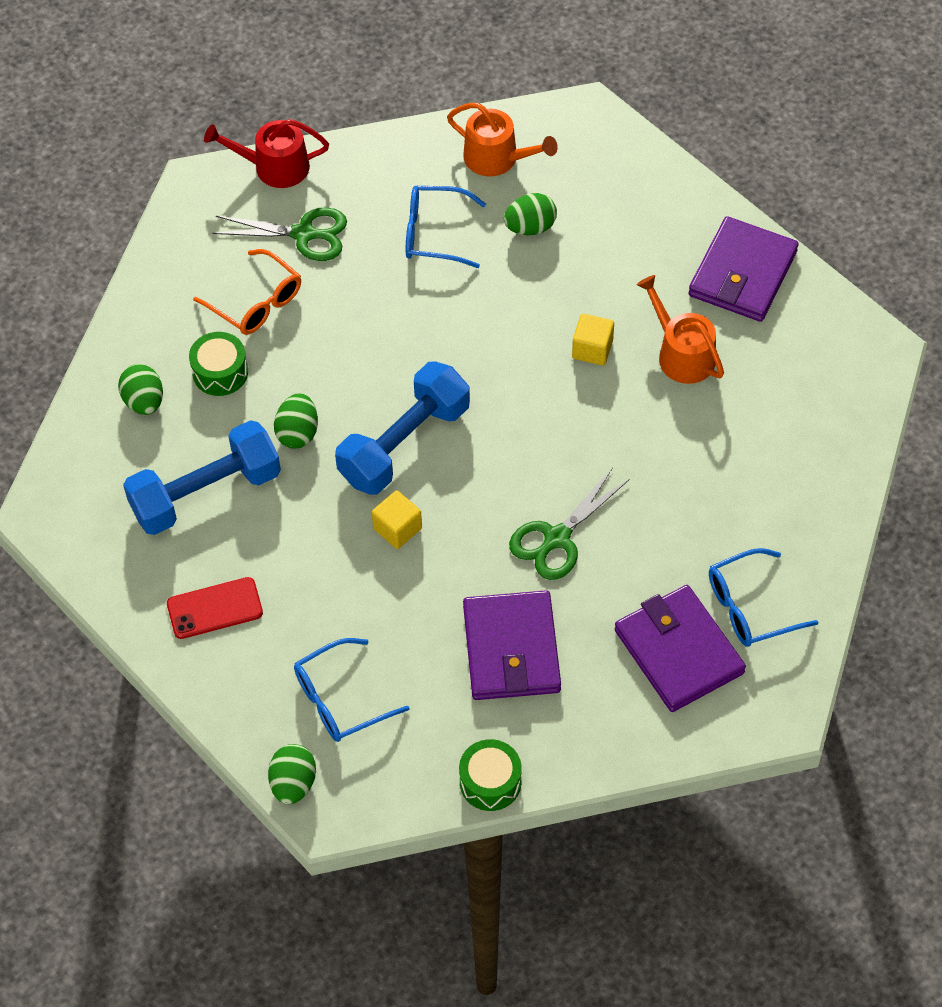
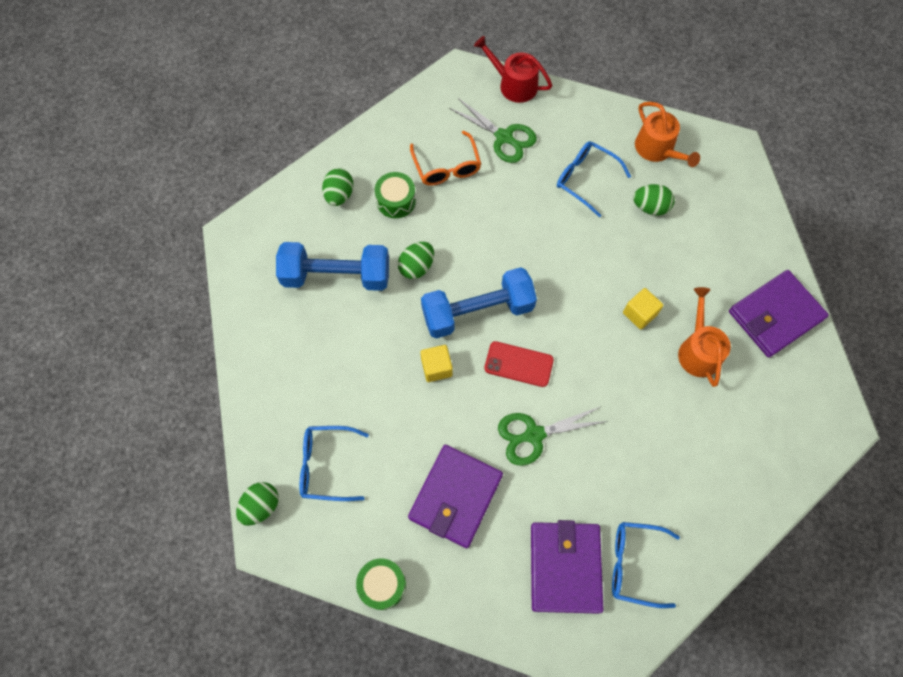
camera: 30 degrees right, 10 degrees up
red phone [167,577,263,639] -> red phone moved to [484,341,554,387]

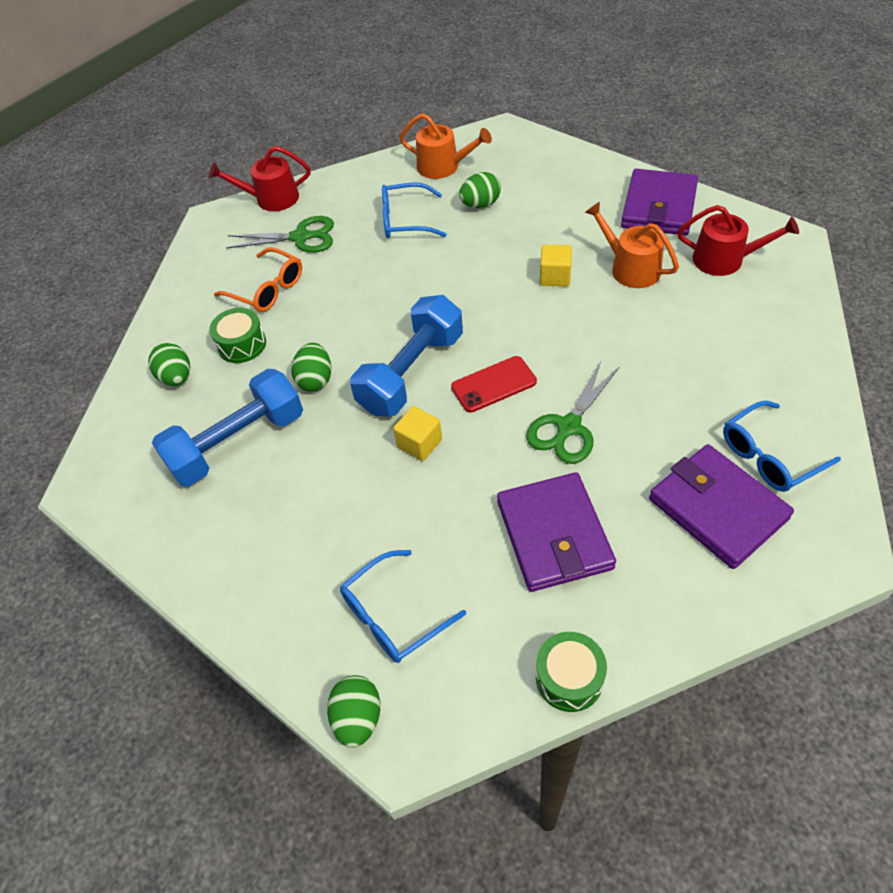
camera: 35 degrees left, 15 degrees down
none -> red watering can [677,205,799,276]

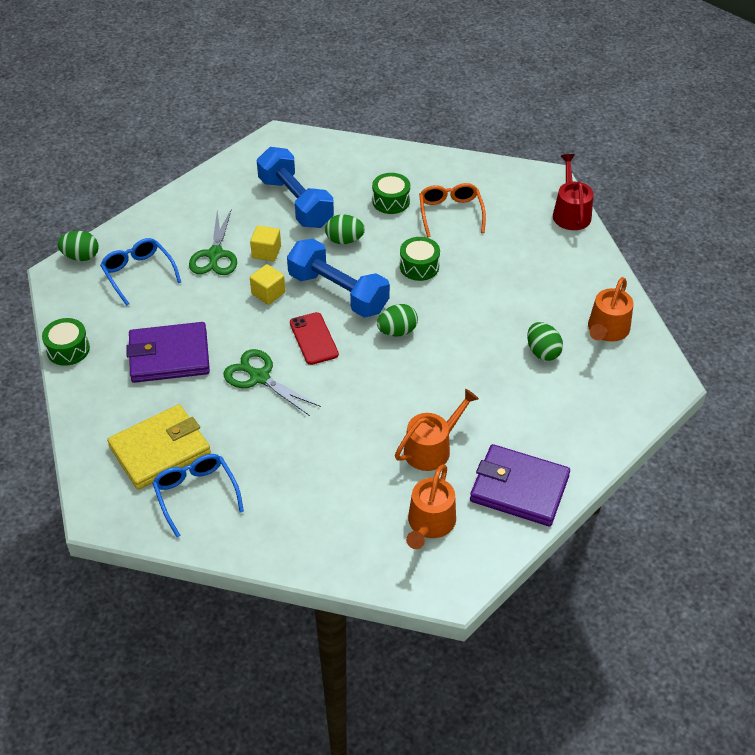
camera: 90 degrees right, 5 degrees down
green egg [148,343,190,386] -> green egg moved to [377,304,418,336]
orange glasses [214,247,302,312] -> orange glasses turned 135 degrees clockwise [419,183,486,237]
green scissors [226,216,334,253] -> green scissors moved to [189,208,237,275]
blue glasses [382,183,447,238] -> none
yellow cube [540,245,572,286] -> yellow cube moved to [250,225,281,261]
purple wallet [649,444,794,569] -> yellow wallet [107,404,211,490]
red watering can [677,205,799,276] -> orange watering can [406,464,456,549]
none -> green drum [400,237,440,281]

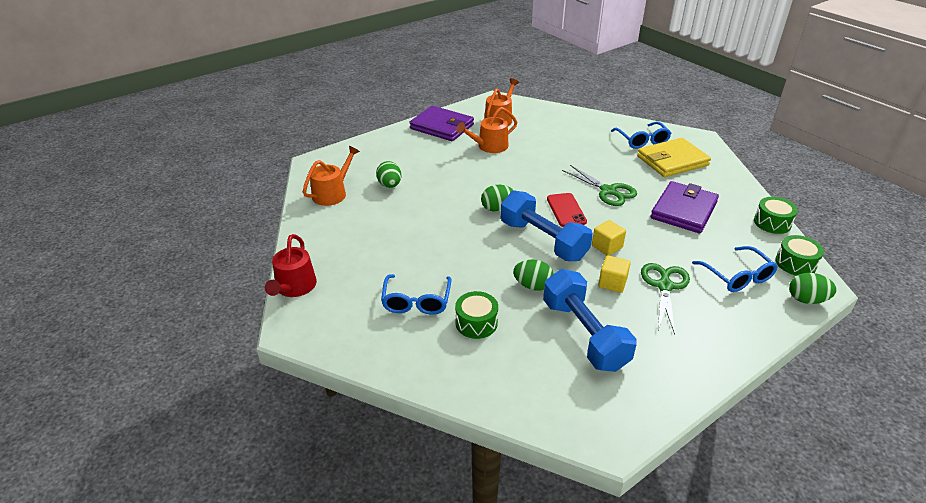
camera: 170 degrees left, 10 degrees down
purple wallet [126,322,210,383] -> purple wallet turned 60 degrees counterclockwise [651,181,719,233]
green drum [400,237,440,281] -> green drum moved to [775,235,824,276]
orange glasses [419,183,486,237] -> blue glasses [381,274,451,315]

